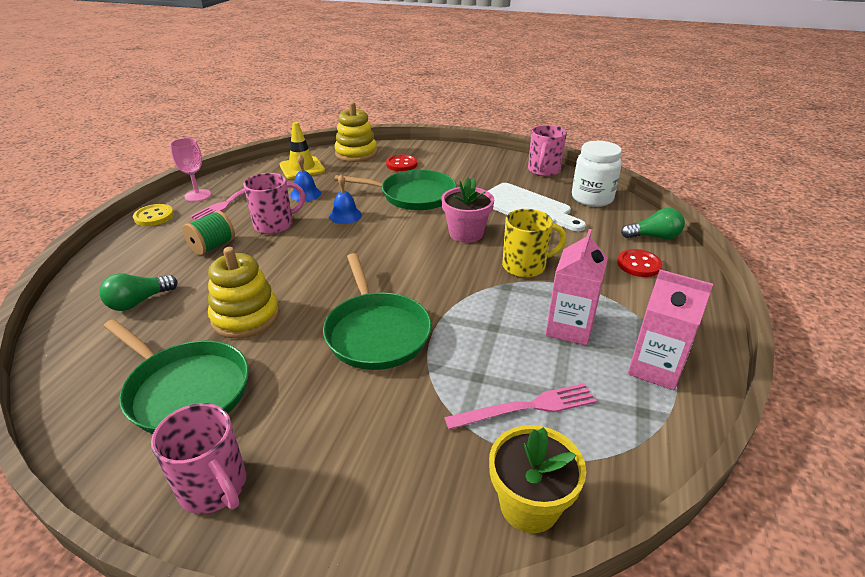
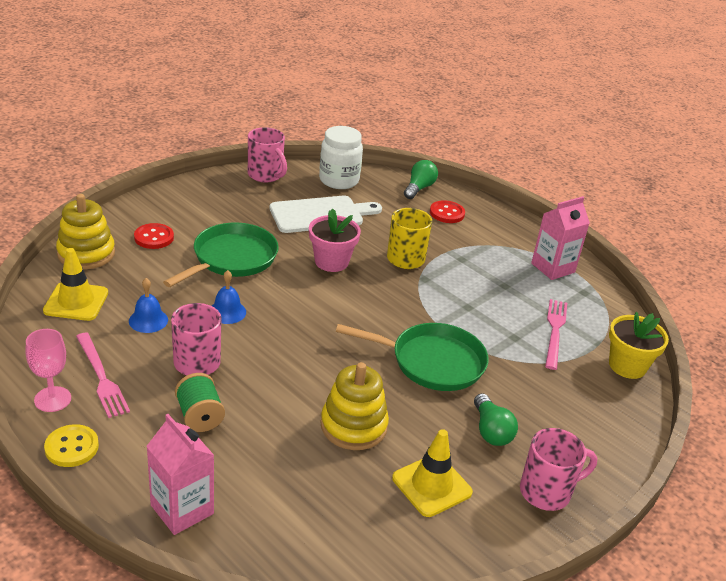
camera: 65 degrees left, 0 degrees up
green light bulb [99,273,178,311] -> green light bulb moved to [474,393,518,446]
green pan [103,319,249,434] -> yellow traffic cone [392,429,473,517]
pink carton [545,229,608,346] -> pink carton moved to [146,414,214,535]

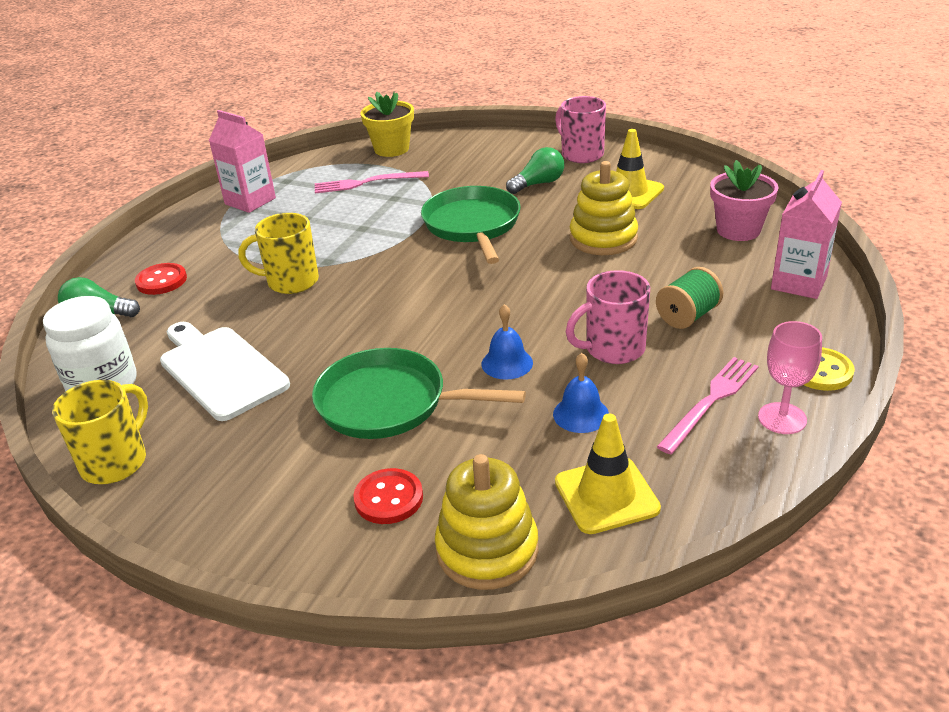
camera: 105 degrees left, 0 degrees up
pink mug [248,127,287,182] -> yellow mug [52,380,148,484]
pink flower pot [309,208,361,272] -> pink flower pot moved to [710,160,779,241]

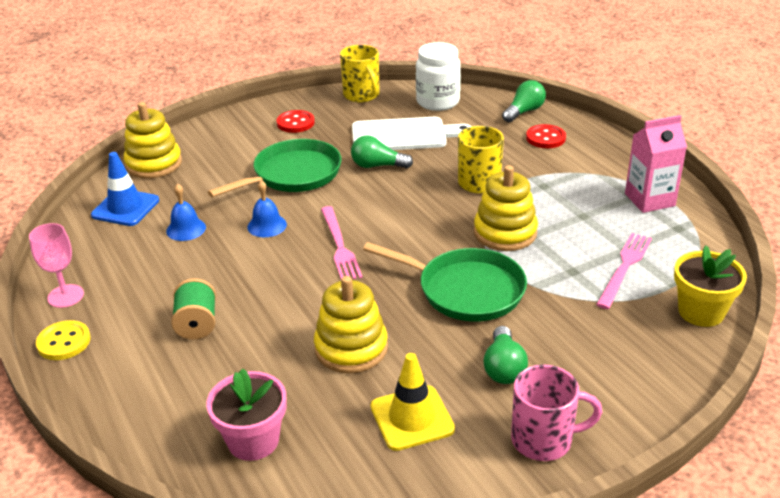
camera: 125 degrees right, 0 degrees up
red button [353,468,423,524] -> red button moved to [276,110,315,133]
yellow traffic cone [555,413,661,534] -> blue traffic cone [91,152,159,226]
pink mug [566,270,650,364] -> none
pink fork [657,357,758,454] -> pink fork moved to [321,206,362,279]
pink carton [771,170,842,299] -> none
none -> green light bulb [351,135,413,168]
none -> yellow stacking toy [474,165,538,251]

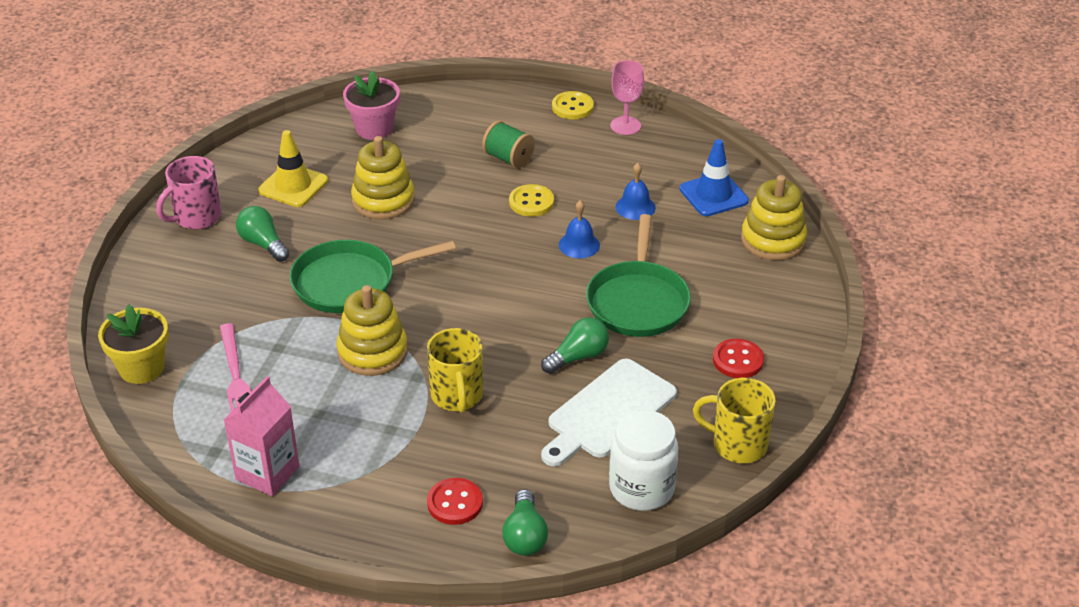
camera: 135 degrees right, 5 degrees up
pink fork [321,206,362,279] -> none
none -> yellow button [509,184,554,217]

